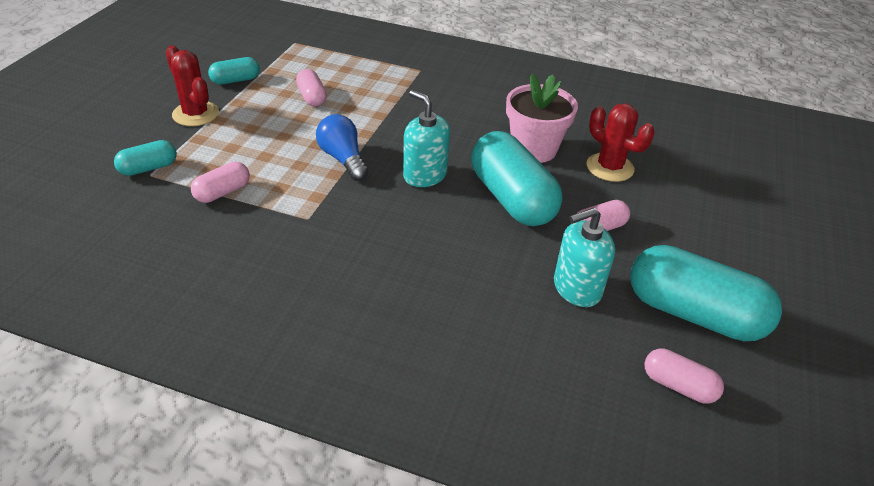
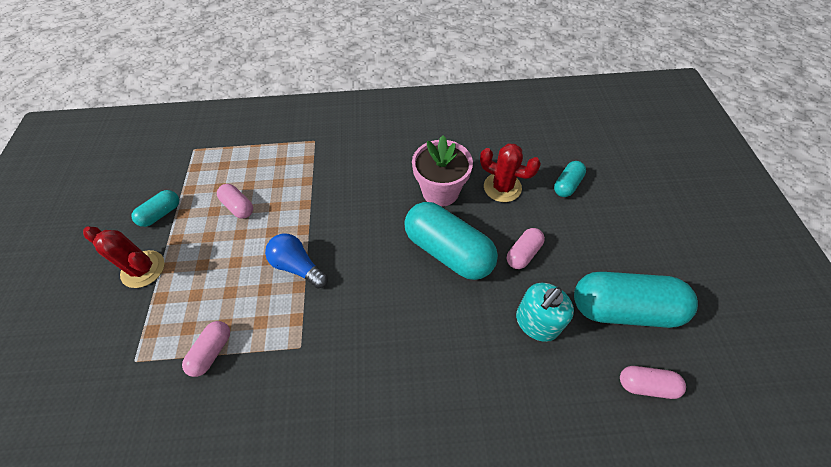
camera: 20 degrees left, 15 degrees up
turquoise capsule [114,140,177,176] -> turquoise capsule moved to [554,161,586,197]
turquoise soap dispenser [403,90,450,187] -> none

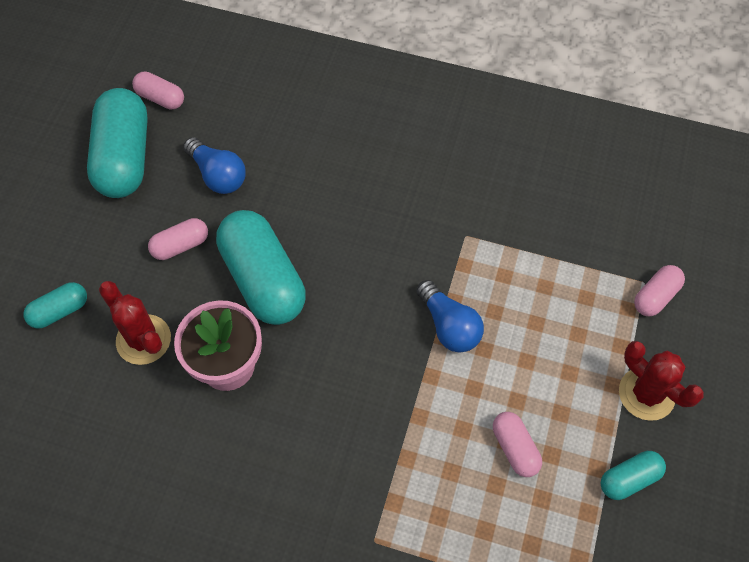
camera: 160 degrees left, 5 degrees up
pink capsule [182,321,230,377] -> pink capsule moved to [634,265,685,316]
turquoise soap dispenser [516,283,574,342] -> blue light bulb [183,137,246,194]
turquoise capsule [574,272,698,328] -> turquoise capsule turned 60 degrees clockwise [87,88,148,198]

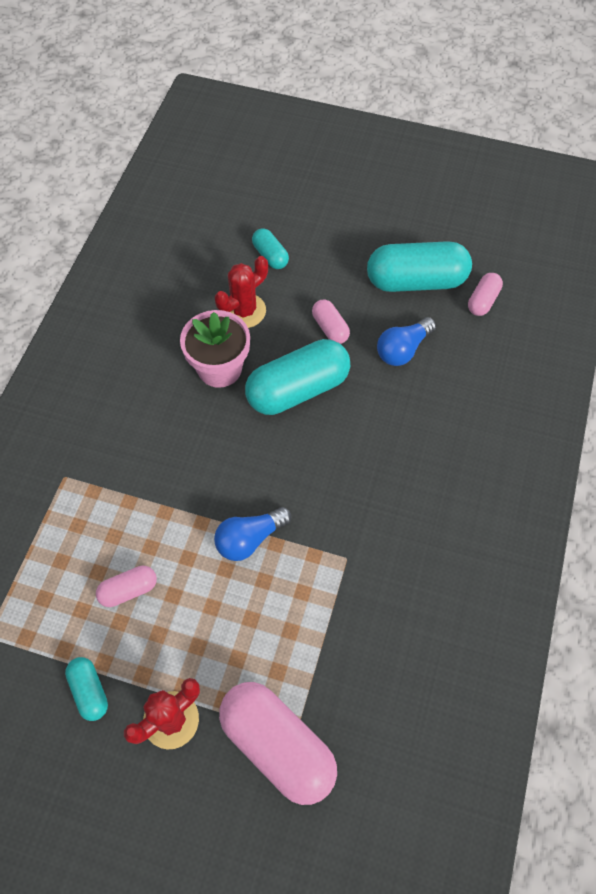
camera: 90 degrees right, 0 degrees up
pink capsule [634,265,685,316] -> pink capsule [219,682,337,805], size x2.03

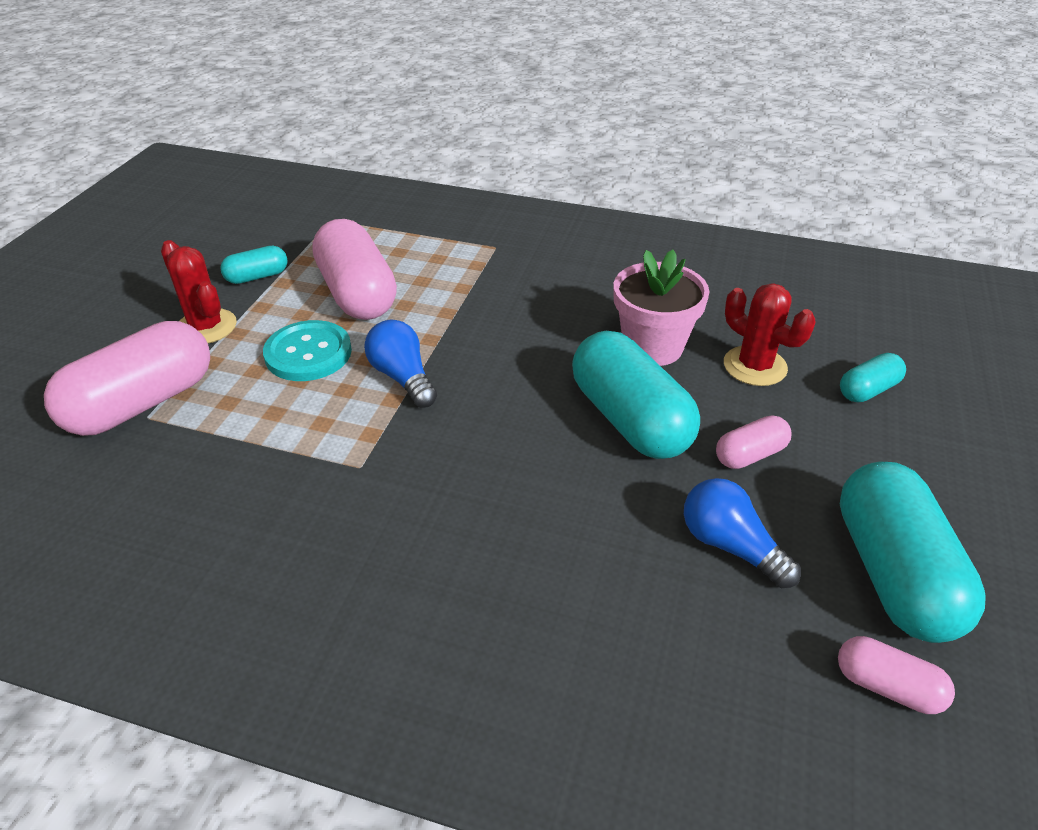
camera: 90 degrees right, 20 degrees down
pink capsule [96,566,157,607] -> pink capsule [312,219,397,320], size x2.03
none -> turquoise button [263,320,352,381]

